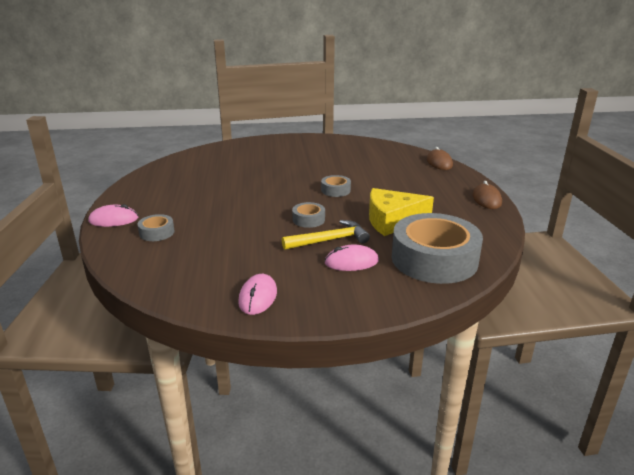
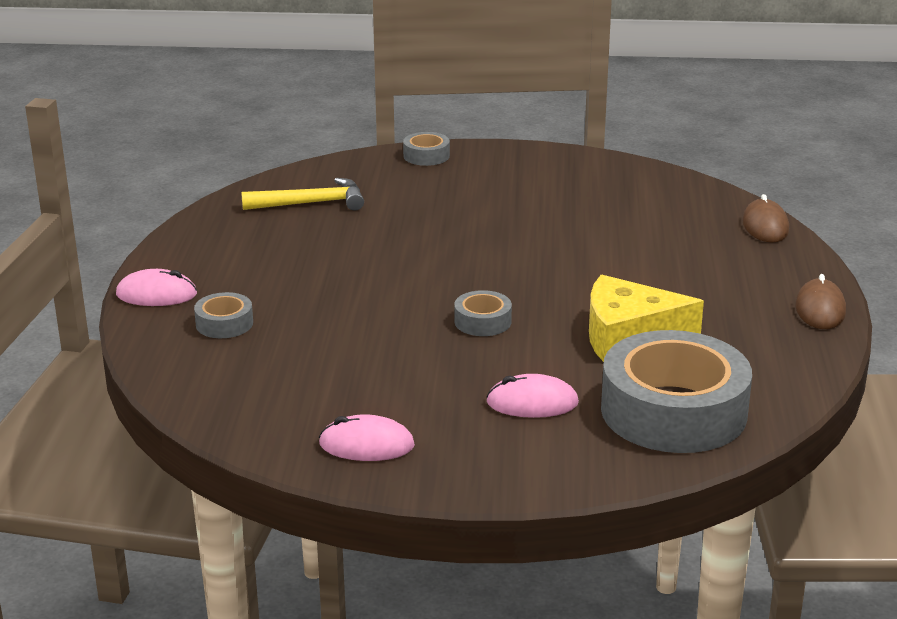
camera: 10 degrees right, 0 degrees up
pink mouse [238,274,277,315] -> pink mouse turned 75 degrees clockwise [319,414,415,461]
yellow hammer [282,220,370,250] -> yellow hammer moved to [241,178,364,211]
grey tape [321,175,351,197] -> grey tape moved to [403,132,450,166]

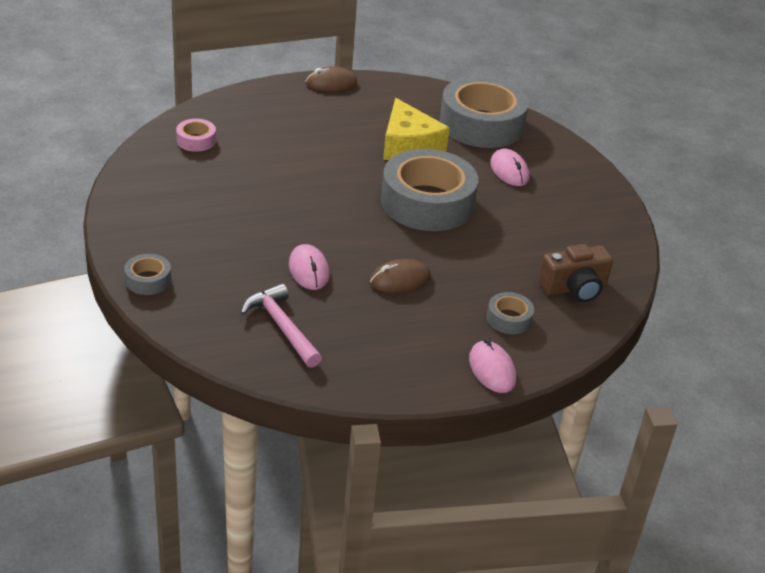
camera: 115 degrees left, 10 degrees up
yellow hammer [241,178,364,211] -> pink hammer [241,284,322,368]
pink mouse [319,414,415,461] -> pink mouse moved to [289,244,329,290]
grey tape [455,290,512,336] -> grey tape [381,149,478,231], size x2.31
brown mouse [742,194,789,243] -> brown mouse moved to [369,259,431,293]
none -> pink tape [176,119,216,152]
none -> brown camera [539,244,613,302]

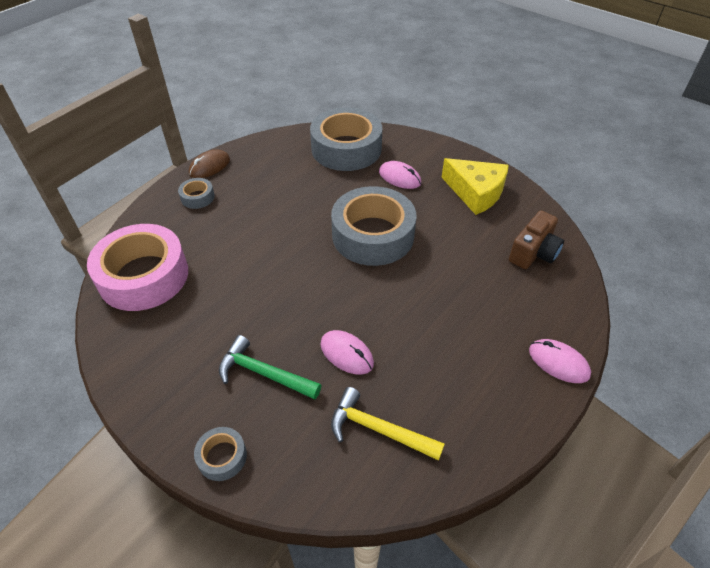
camera: 30 degrees left, 10 degrees up
pink tape [176,119,216,152] -> pink tape [87,224,188,311], size x2.31
pink hammer [241,284,322,368] -> yellow hammer [331,387,445,461]
brown mouse [369,259,431,293] -> none
yellow cheese [383,98,450,160] -> yellow cheese moved to [441,158,509,215]
grey tape [487,292,534,334] -> grey tape moved to [178,178,215,209]
none -> green hammer [219,335,321,400]

